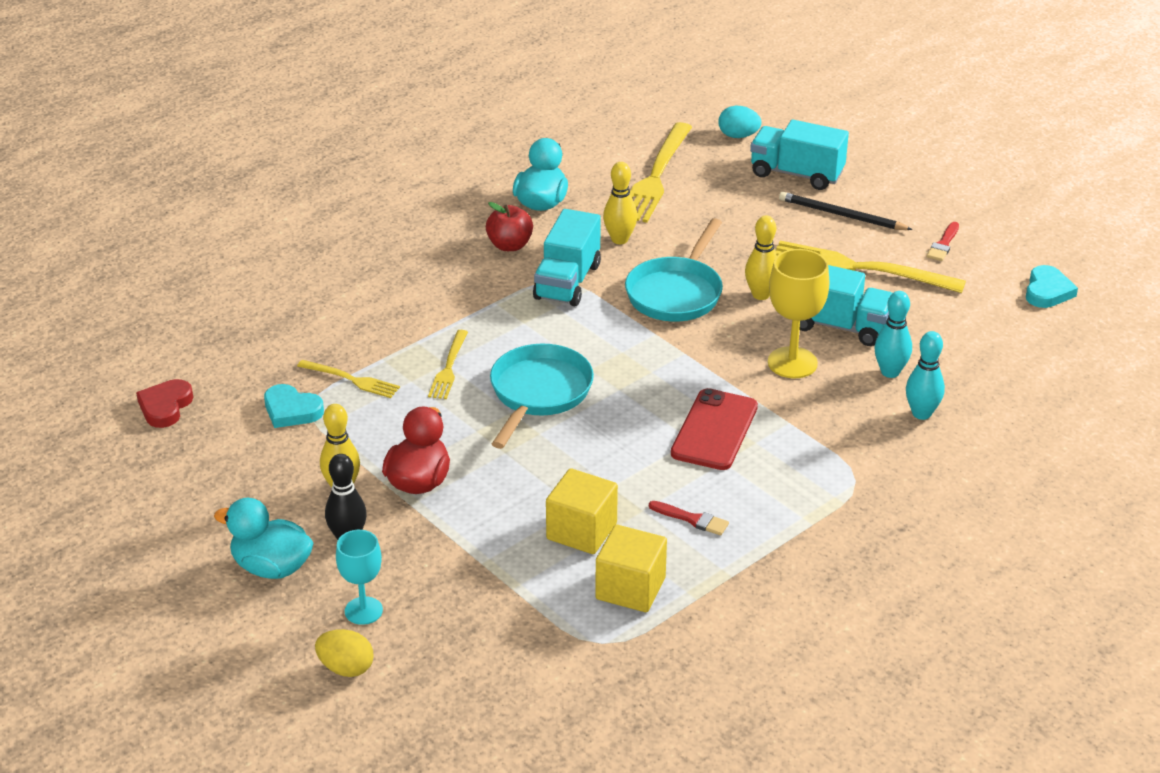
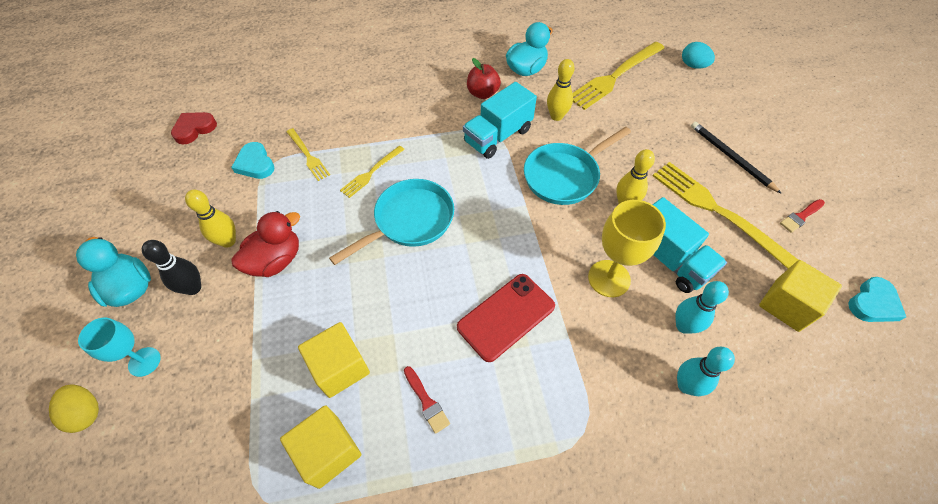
camera: 30 degrees right, 20 degrees up
turquoise truck [750,120,849,190] -> none
none -> yellow cube [759,260,842,332]

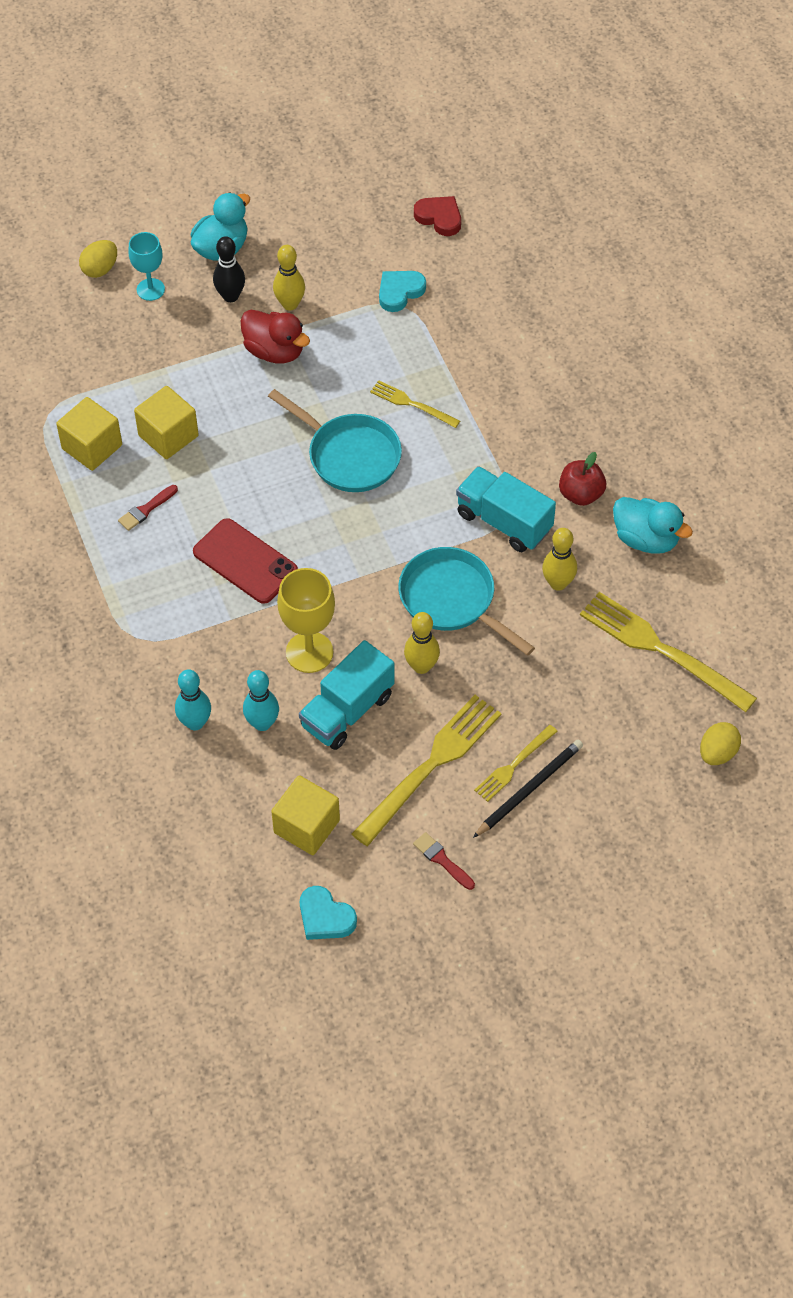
camera: 80 degrees right, 0 degrees up
yellow fork [286,128,330,181] -> yellow fork moved to [474,725,558,802]
turquoise egg [682,42,715,68] -> yellow egg [700,722,741,765]

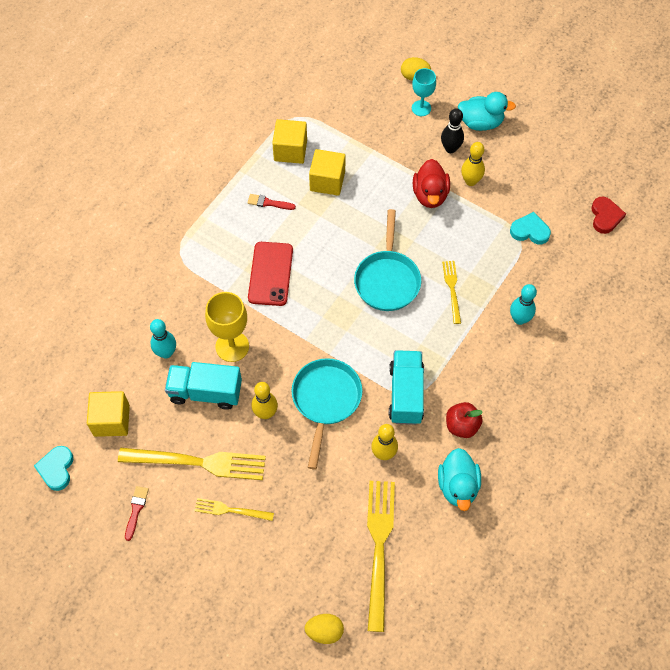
camera: 55 degrees right, 5 degrees up
turquoise bowling pin [175,669,211,730] -> turquoise bowling pin moved to [510,284,537,325]
black pencil [473,740,583,838] -> none

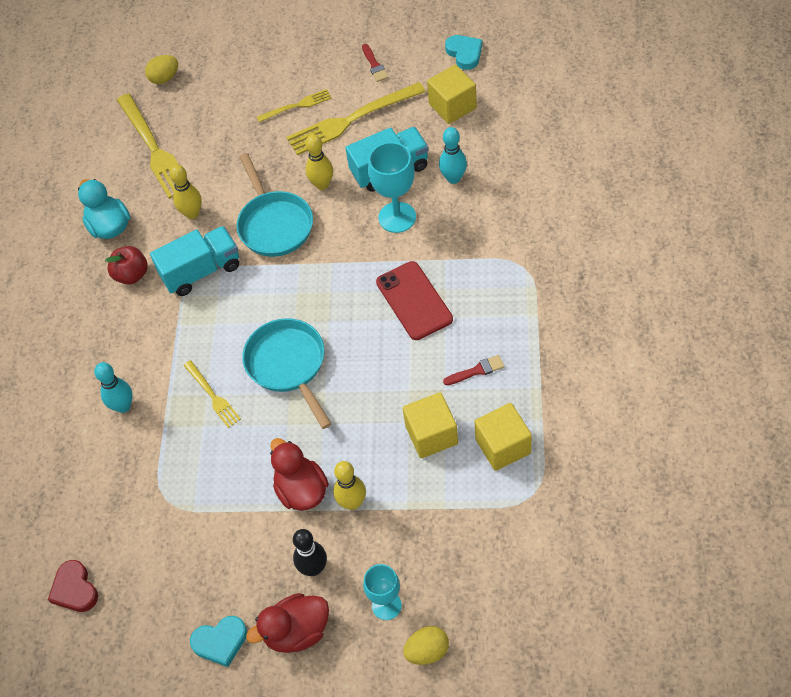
camera: 155 degrees right, 5 degrees down
yellow goblet [205,292,249,362] -> turquoise goblet [368,142,416,233]
turquoise truck [389,350,424,425] -> turquoise truck turned 90 degrees counterclockwise [150,226,239,296]
turquoise duck [458,92,516,131] -> red duck [246,593,329,653]
yellow bowling pin [461,142,485,186] -> yellow bowling pin moved to [333,461,366,510]
turquoise heart [510,212,551,244] -> turquoise heart moved to [190,616,247,667]

